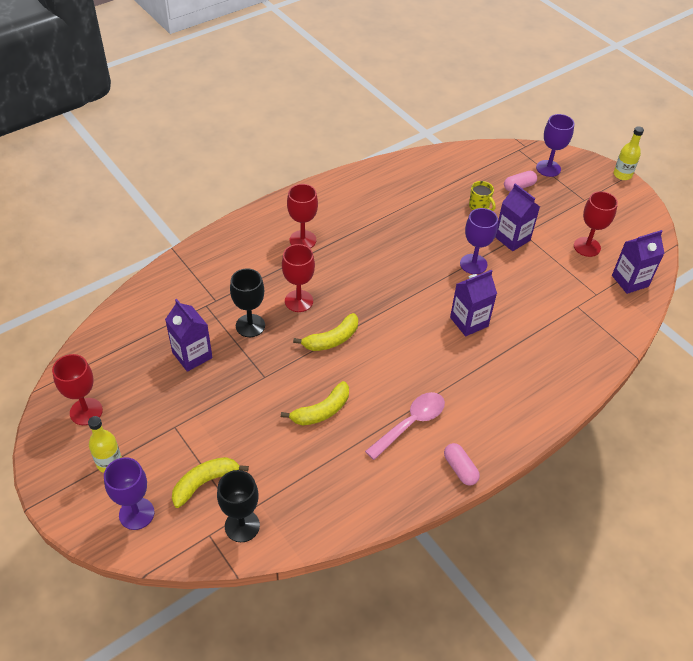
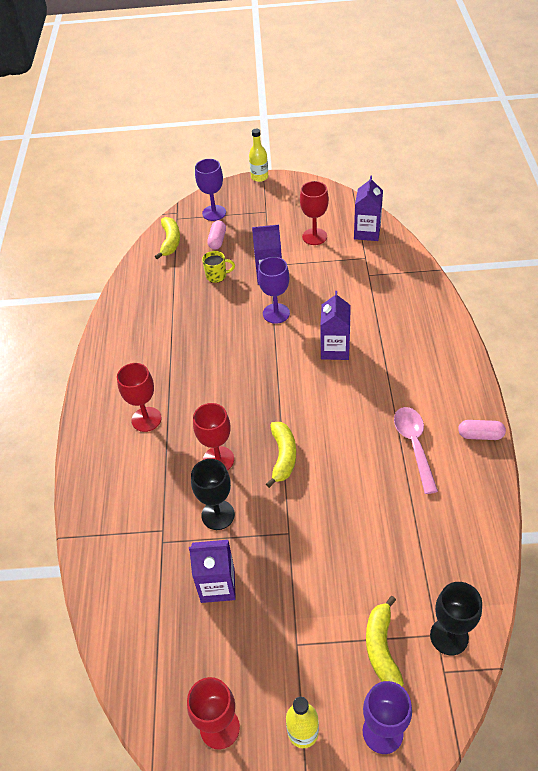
camera: 50 degrees left, 0 degrees up
yellow banana [281,381,349,425] -> yellow banana moved to [155,217,180,260]

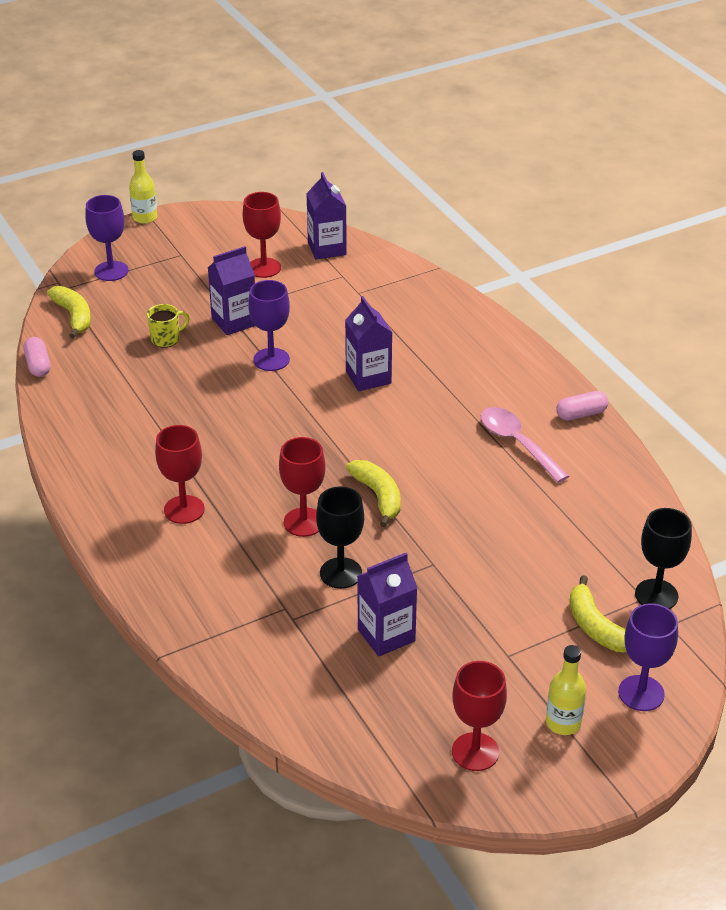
camera: 30 degrees left, 10 degrees down
pink capsule [207,220,226,250] -> pink capsule moved to [24,337,51,377]

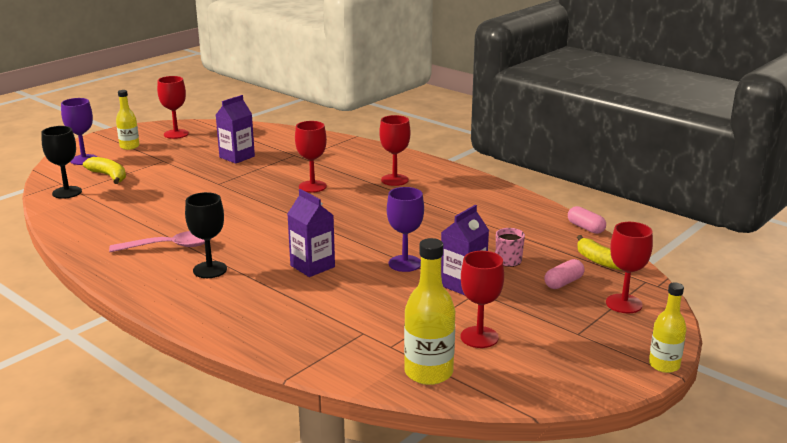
camera: 160 degrees right, 15 degrees down
purple goblet [85,195,128,281] -> red goblet [606,222,653,313]
yellow mug [147,304,189,348] -> pink mug [495,228,525,267]
purple carton [306,172,347,260] -> yellow bottle [404,238,455,385]
black goblet [316,486,364,589] -> black goblet moved to [185,192,227,278]
yellow banana [346,460,401,527] -> none
pink spoon [481,407,569,483] -> pink spoon turned 45 degrees counterclockwise [109,231,212,252]
pink capsule [556,391,608,421] -> pink capsule moved to [544,259,585,289]

